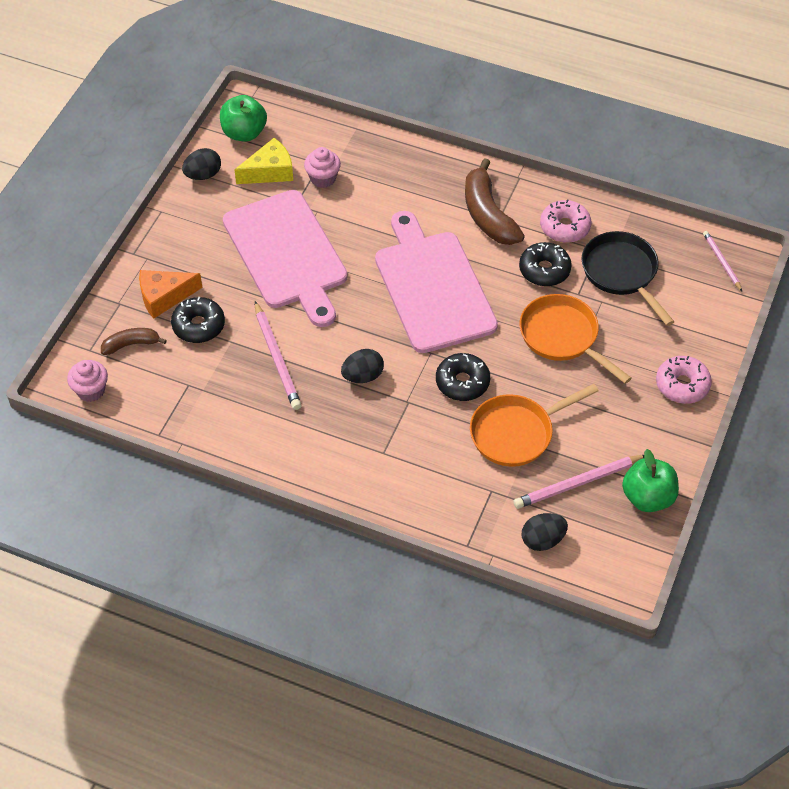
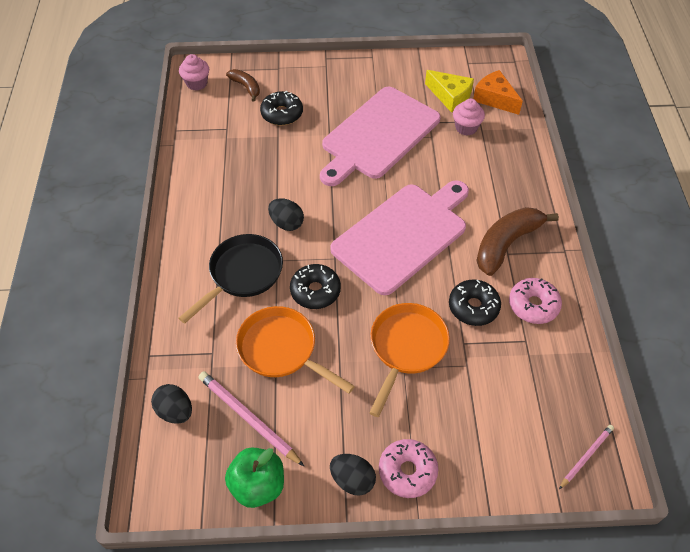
camera: 65 degrees right, 0 degrees up
orange cheese [139,270,203,319] -> orange cheese moved to [473,70,523,115]
black egg [182,148,221,180] -> black egg moved to [330,454,376,496]
green apple [220,95,267,141] -> none
pink pencil [255,301,301,410] -> none
black pan [582,231,675,326] -> black pan moved to [178,234,283,324]

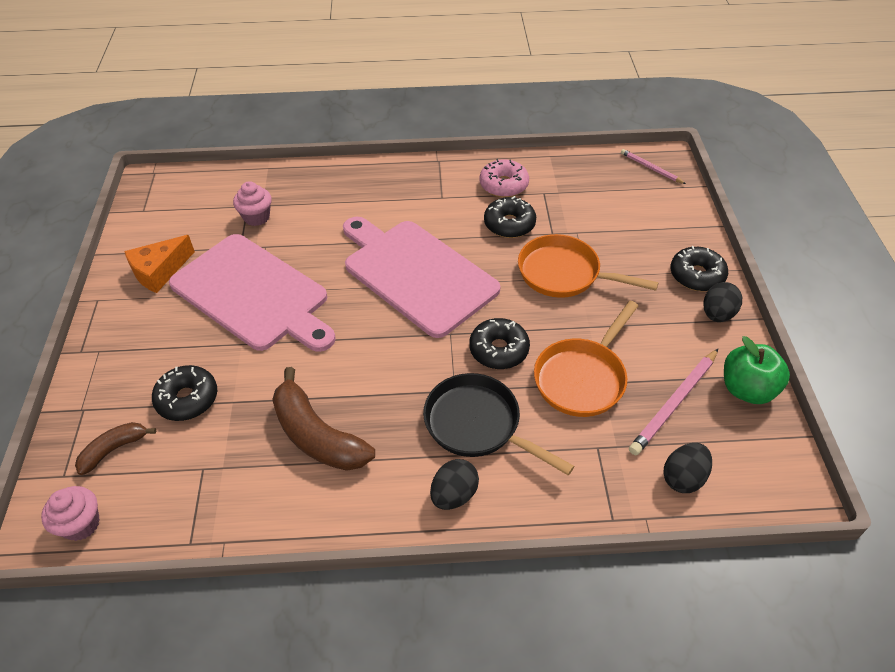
camera: 90 degrees left, 5 degrees down
black egg [268,198,304,231] -> black egg moved to [430,459,479,510]
pink donut [379,439,438,498] -> black donut [670,246,728,291]
yellow cheese [425,70,474,113] -> none
orange cheese [473,70,523,115] -> orange cheese moved to [124,235,195,293]
brown banana [476,207,559,276] -> brown banana moved to [272,367,375,471]

